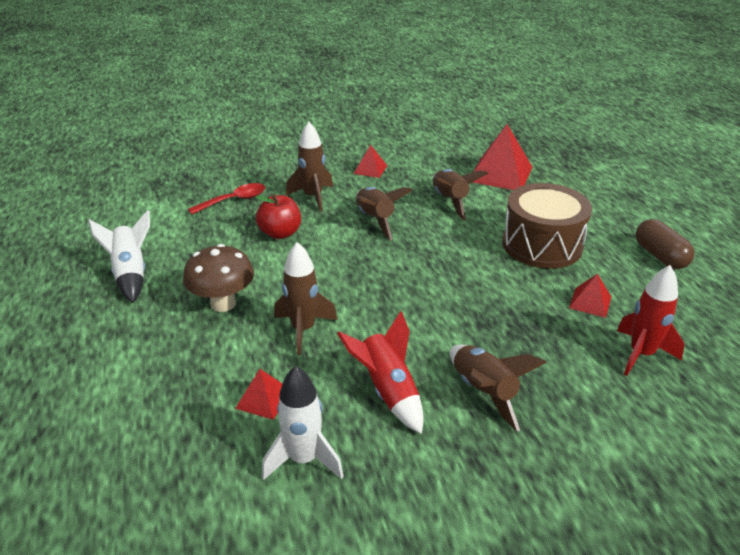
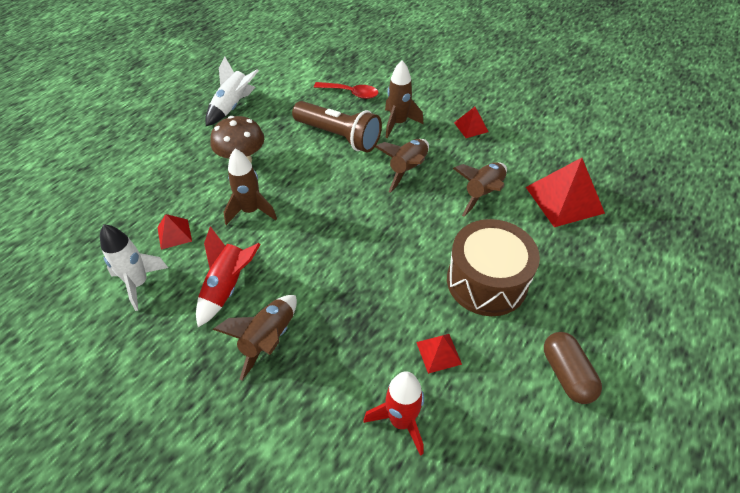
camera: 50 degrees right, 15 degrees up
red apple [256,194,301,239] -> brown flashlight [292,101,382,152]
brown capsule [636,219,695,269] -> brown capsule turned 45 degrees counterclockwise [544,332,602,404]

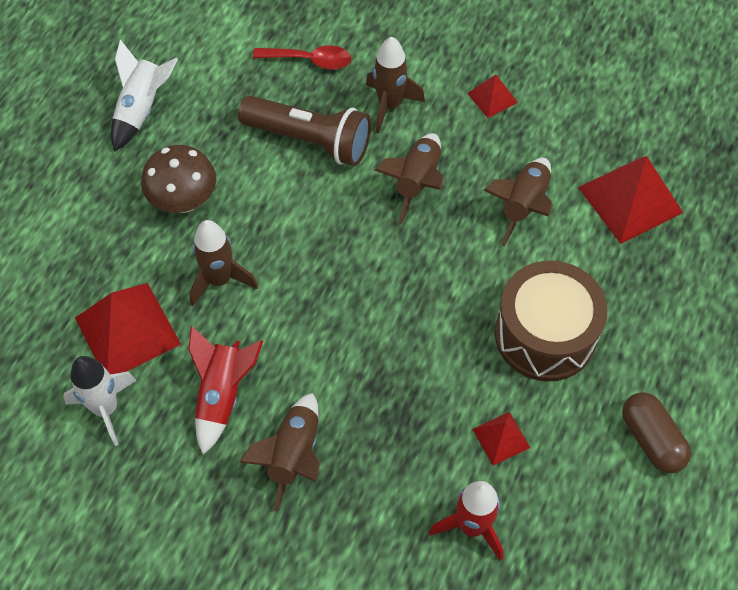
camera: 10 degrees left, 10 degrees up
red pyramid [157,214,192,250] -> red pyramid [75,283,181,375], size x1.96

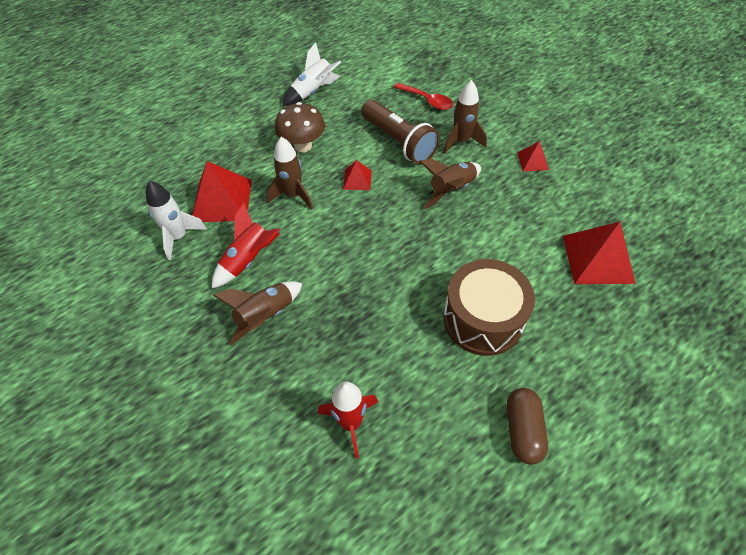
camera: 30 degrees right, 5 degrees down
red pyramid [472,412,530,465] -> red pyramid moved to [343,160,372,190]
brown rocket [483,158,553,246] -> none

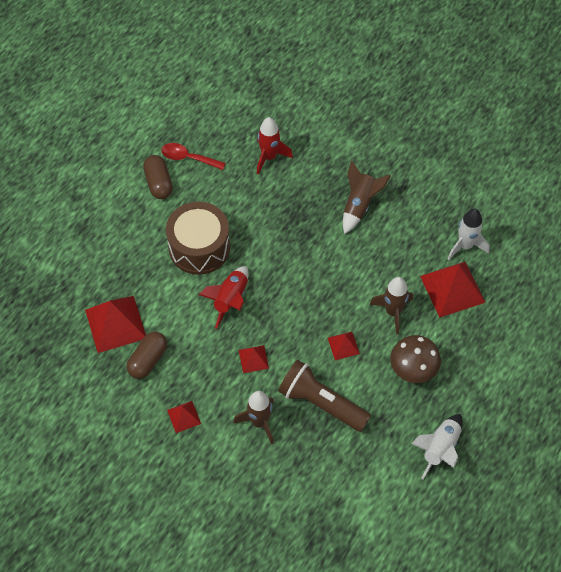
camera: 160 degrees right, 5 degrees up
red rocket [212,202,280,288] -> red rocket moved to [199,266,249,329]
red spoon [394,83,453,110] -> red spoon moved to [161,143,226,170]
brown rocket [419,159,481,209] -> red pyramid [239,345,269,373]
none -> brown capsule [127,332,167,379]

